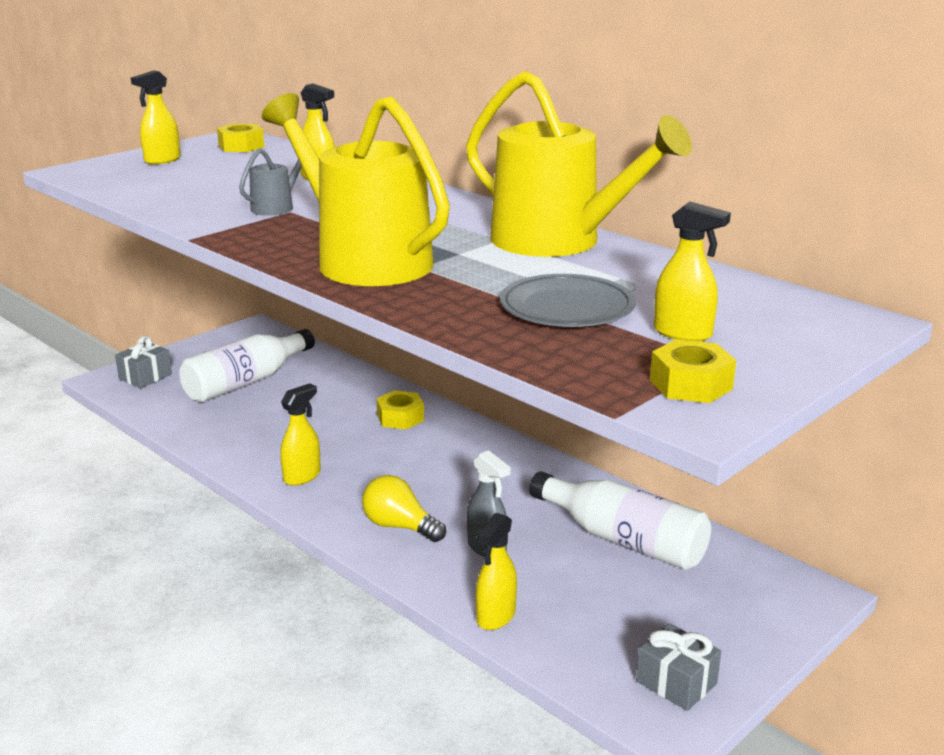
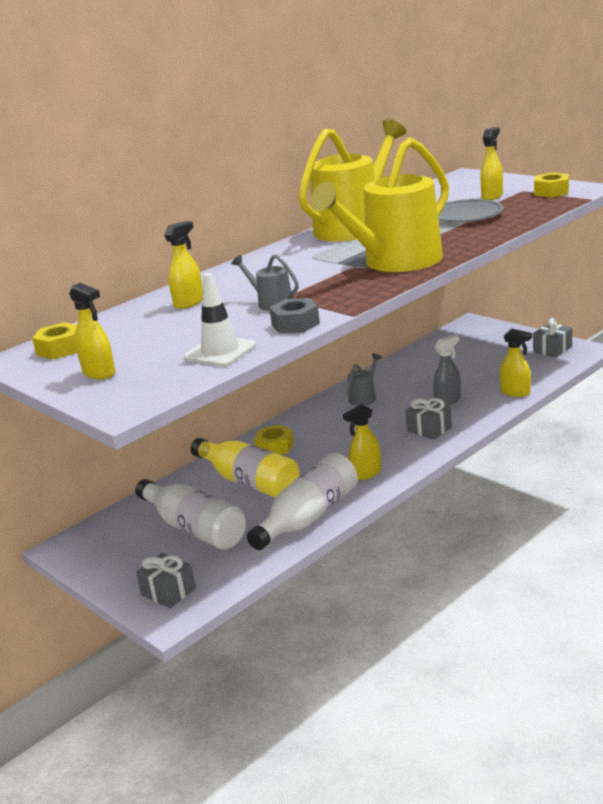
camera: 85 degrees left, 0 degrees up
yellow spray bottle [280,383,321,486] -> yellow spray bottle turned 75 degrees counterclockwise [343,404,382,480]
yellow light bulb [362,475,446,542] -> grey gift [405,398,452,440]
white bottle [529,471,711,570] -> white bottle moved to [247,453,358,550]
none -> white traffic cone [184,273,256,367]
none -> yellow bottle [190,438,299,498]
none -> grey nut [269,298,320,333]
none -> grey watering can [347,353,382,406]

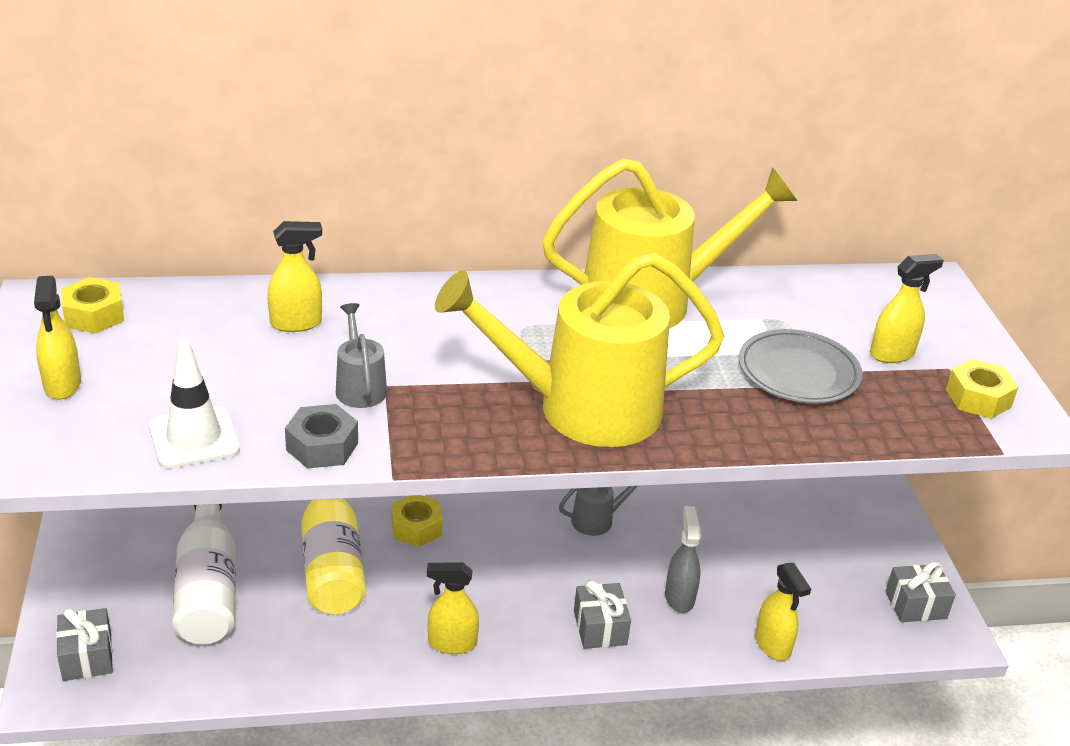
camera: 30 degrees right, 10 degrees up
white bottle [247,453,358,550] -> none
grey spray bottle [433,335,461,406] -> grey spray bottle turned 90 degrees counterclockwise [665,506,701,613]

